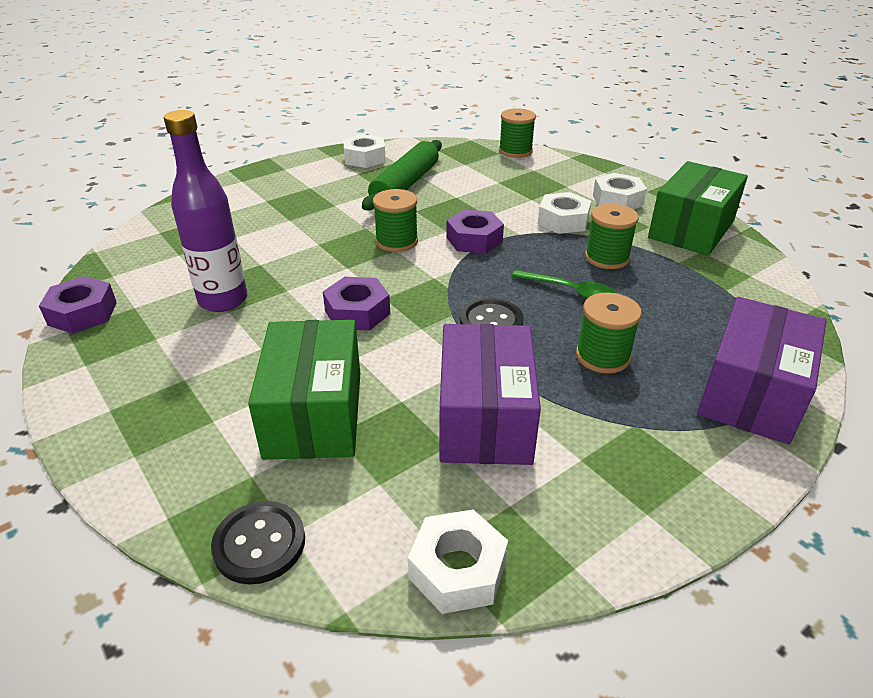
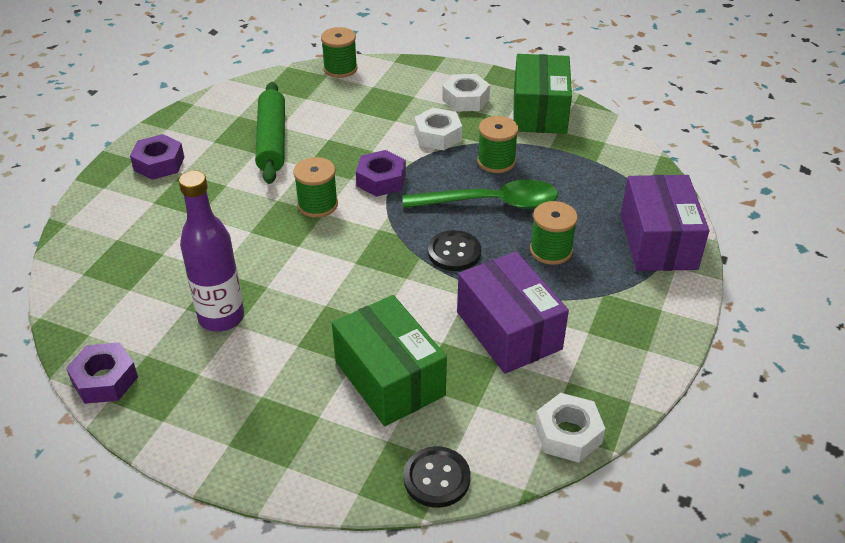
camera: 30 degrees left, 5 degrees up
purple nut [323,277,390,331] -> purple nut moved to [130,134,184,180]
white nut [343,134,386,168] -> none
green spoon [512,270,616,299] -> green spoon [403,179,558,209], size x1.69

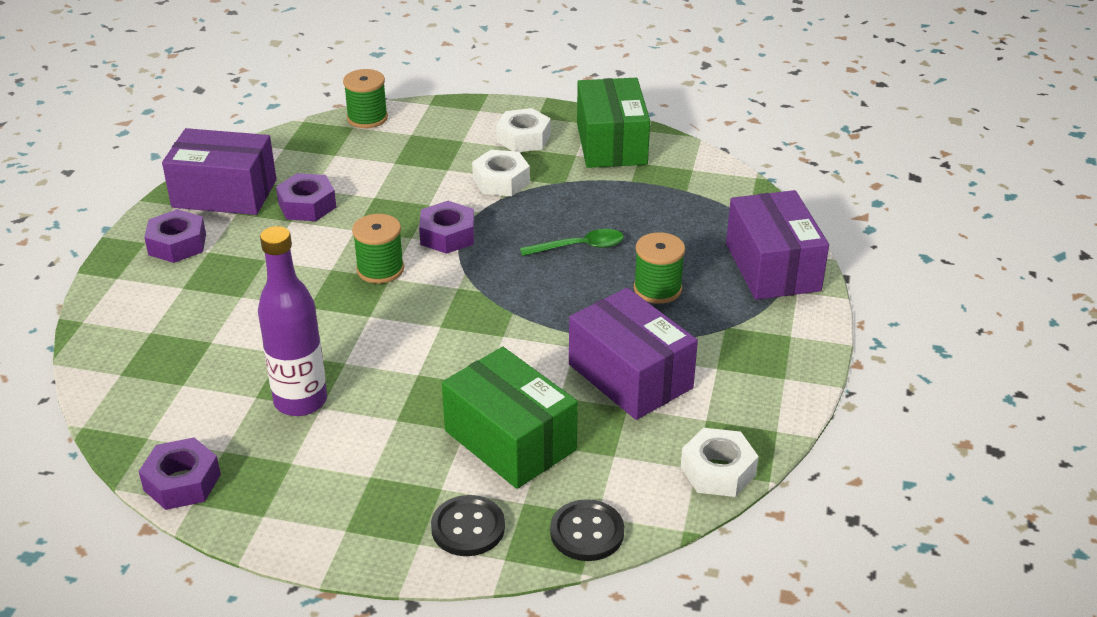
camera: 10 degrees left, 5 degrees down
green rolling pin [255,82,285,184] -> purple nut [276,173,337,221]
green spoon [403,179,558,209] -> green spoon [520,229,624,256], size x0.59
black button [428,230,481,271] -> black button moved to [431,495,505,556]
green spool [477,116,518,173] -> none
none -> purple box [162,128,277,215]

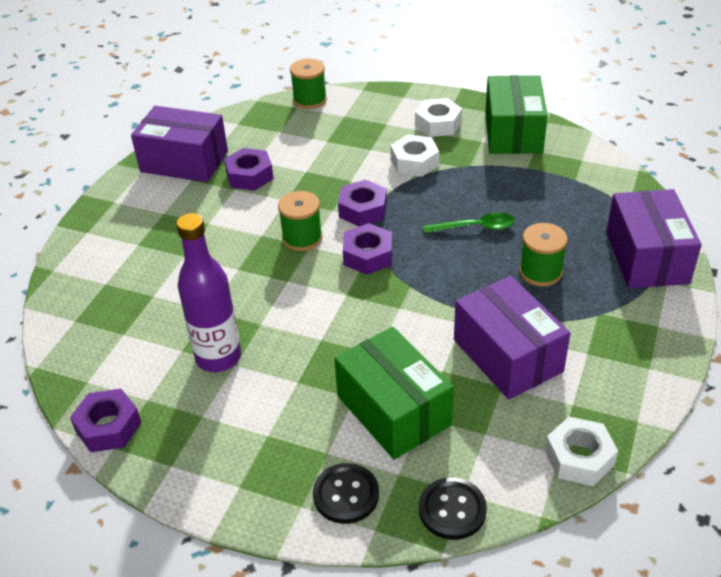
camera: 10 degrees right, 5 degrees up
purple nut [144,209,206,263] -> purple nut moved to [343,223,392,275]

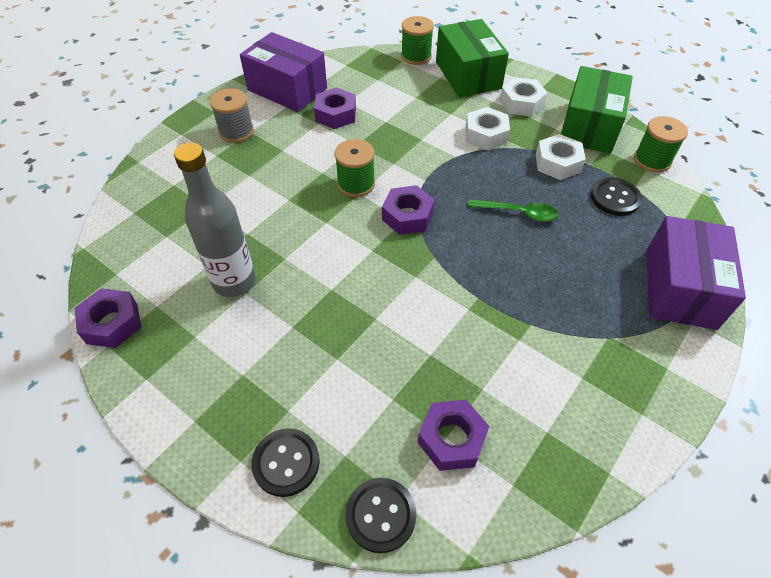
camera: 15 degrees right, 10 degrees up
purple bottle [176,213,241,372] -> grey bottle [174,142,256,297]
green box [334,327,454,460] -> green box moved to [436,19,509,97]
purple nut [338,180,387,226] -> purple nut moved to [418,400,489,471]
purple box [454,276,571,400] -> none
green spool [519,223,568,286] -> green spool moved to [634,116,688,173]
white nut [545,417,618,486] -> white nut moved to [536,134,586,180]
none -> grey spool [210,88,254,143]
none -> black button [591,178,642,216]

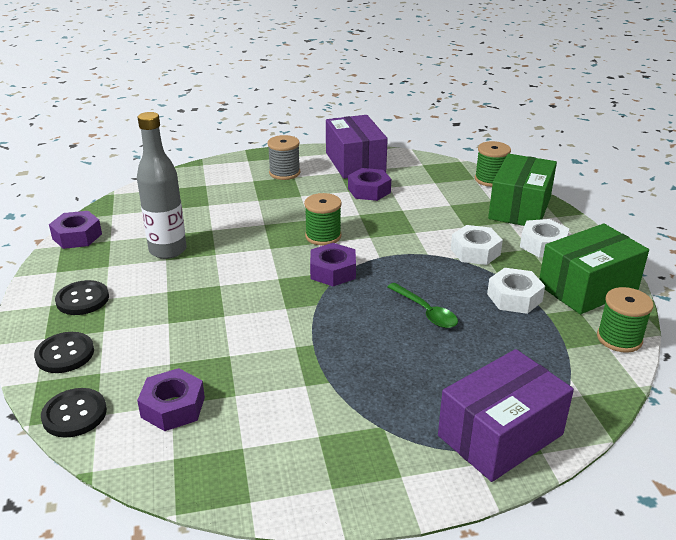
camera: 40 degrees right, 20 degrees down
black button [591,178,642,216] -> black button moved to [55,280,109,315]

